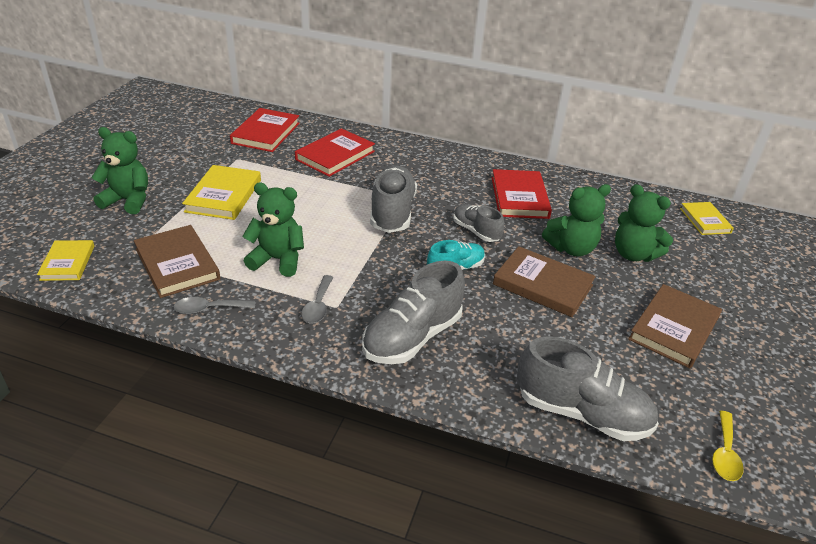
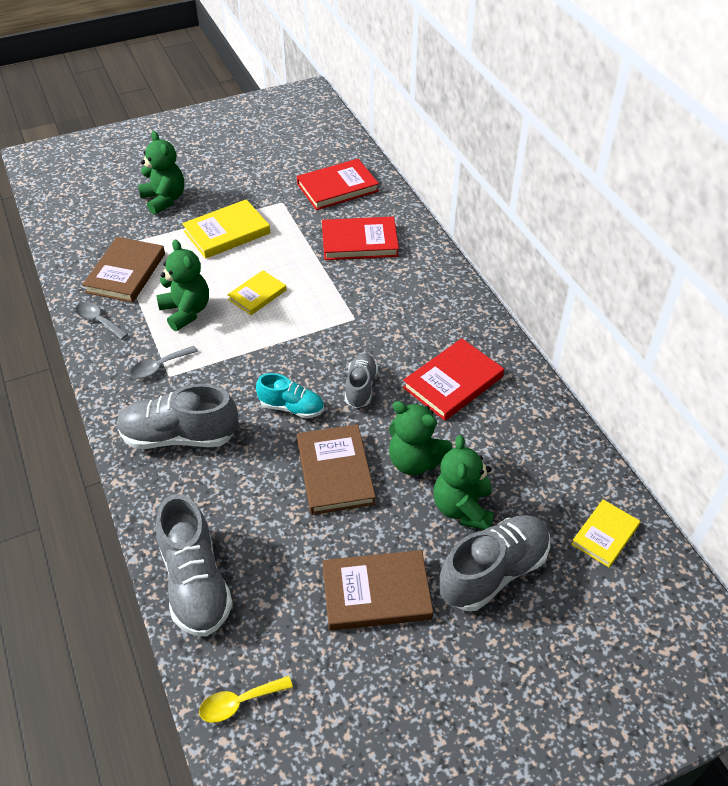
camera: 50 degrees right, 10 degrees up
yellow book [37,240,95,281] -> yellow book moved to [227,270,286,315]
grey shoe [370,165,417,233] -> grey shoe moved to [439,515,550,611]

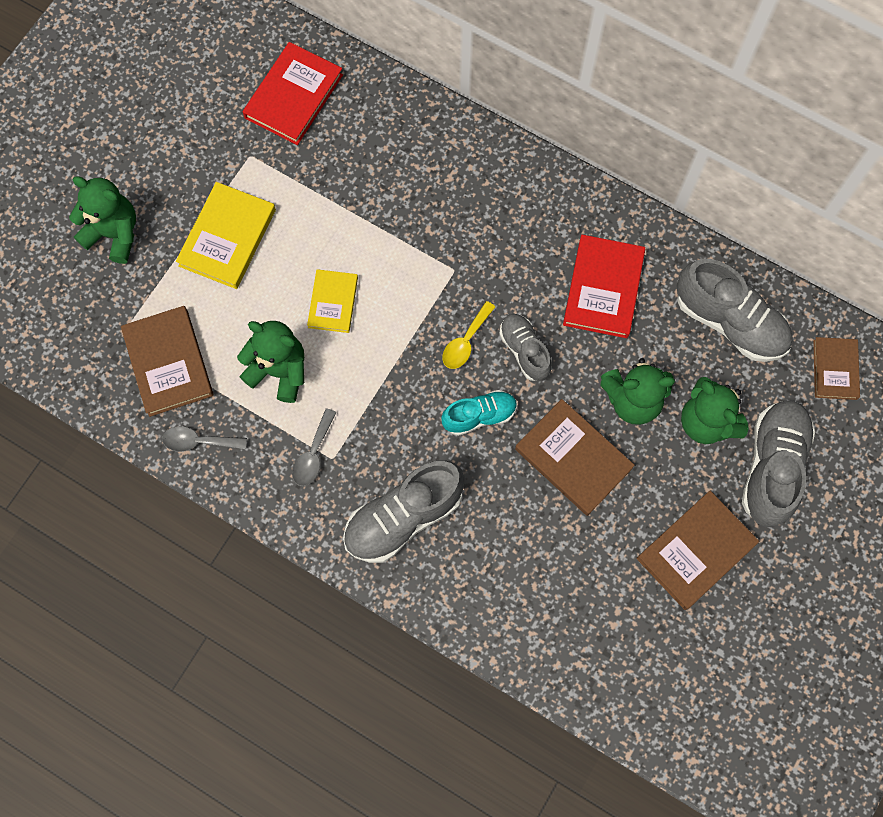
camera: 35 degrees left, 25 degrees up
grey shoe [156,494,233,637] -> grey shoe moved to [677,259,793,362]
yellow spoon [199,676,293,723] -> yellow spoon moved to [442,301,495,369]
red book [322,217,399,260] -> none
yellow book [571,500,640,567] -> brown book [813,337,860,400]

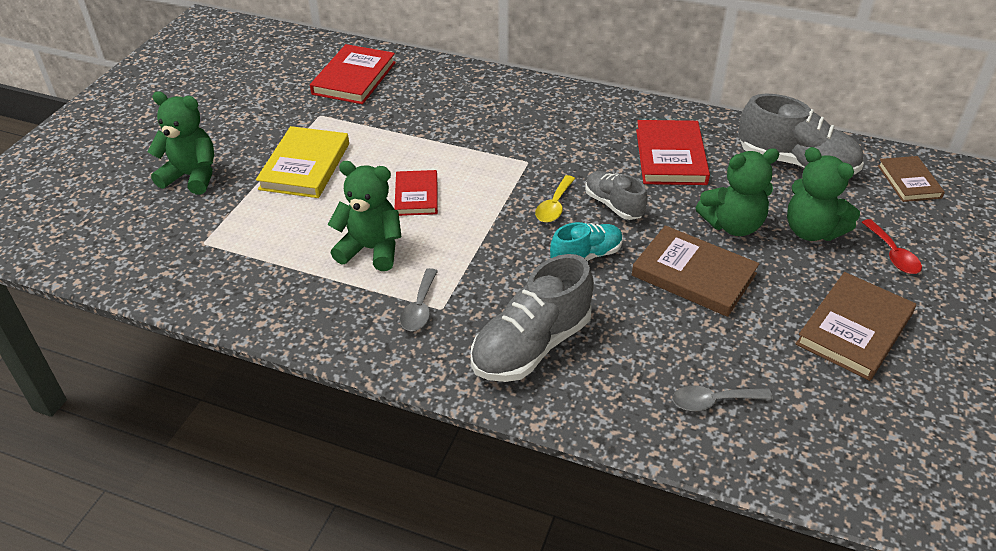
camera: 10 degrees left, 30 degrees down
brown book [121,306,213,417] -> none
grey spoon [162,426,247,452] -> grey spoon moved to [672,386,773,411]
yellow book [307,269,358,333] -> red book [394,170,438,216]
grey shoe [742,400,815,527] -> red spoon [862,219,922,274]

